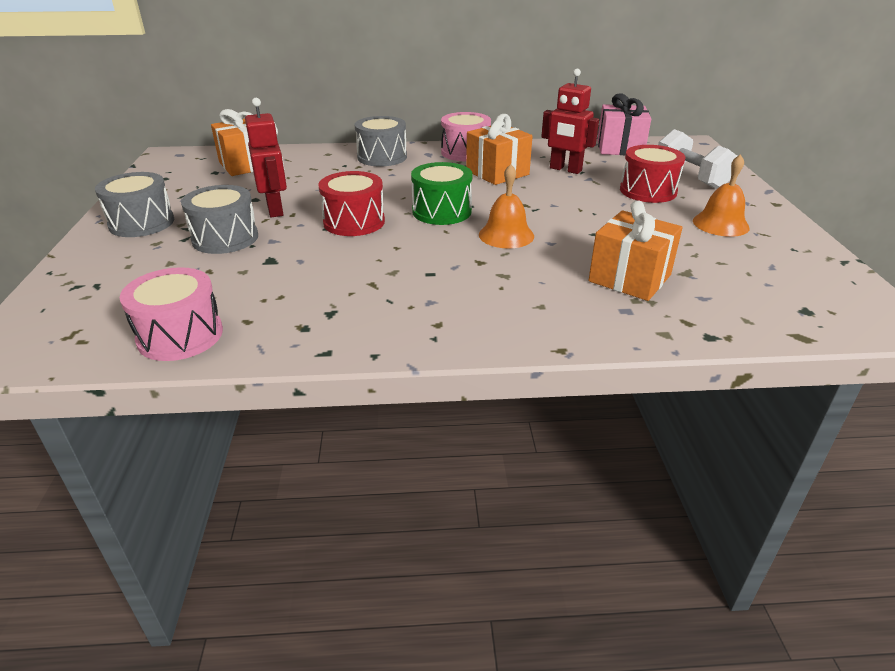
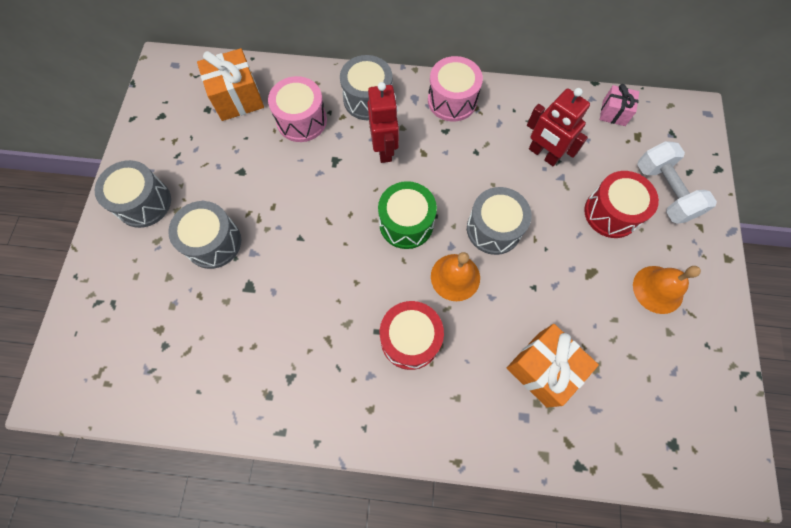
camera: 10 degrees right, 35 degrees up
pink drum [120,267,223,361] -> pink drum moved to [268,76,327,142]
red robot [245,98,287,218] -> red robot moved to [368,82,399,163]
red drum [318,171,385,236] -> red drum moved to [380,301,444,370]
orange gift [466,114,533,185] -> none
pink gift [597,93,651,155] -> pink gift [600,84,639,126], size x0.59
none -> grey drum [467,187,532,255]

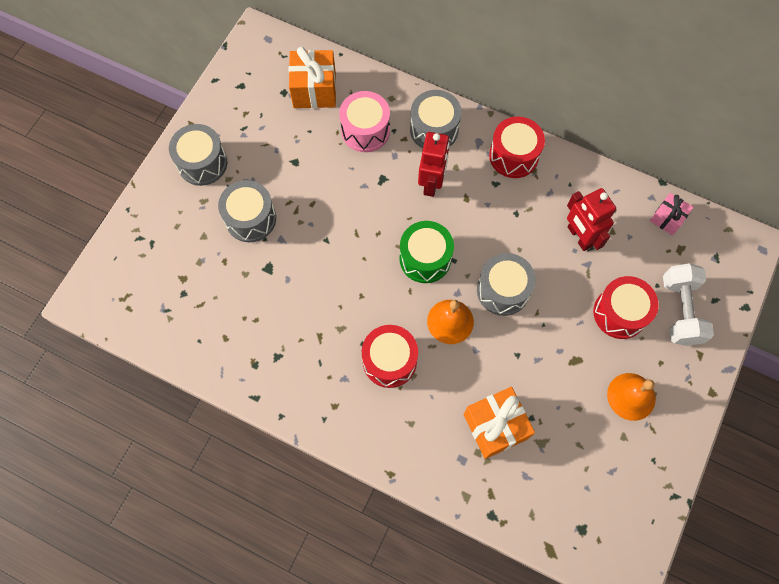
camera: 20 degrees right, 0 degrees up
pink drum [428,56,483,122] -> red drum [489,117,545,178]

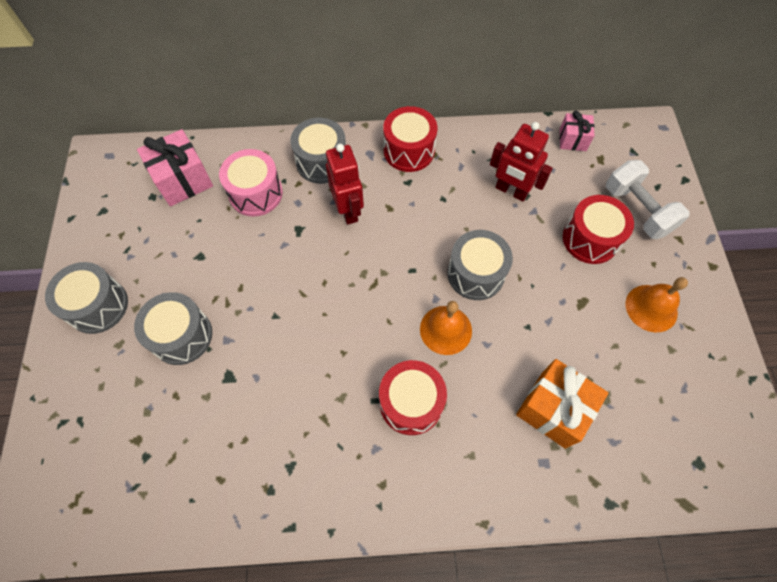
camera: 30 degrees left, 5 degrees down
orange gift [289,47,336,108] -> pink gift [137,129,213,206]
green drum [400,221,454,283] -> none

